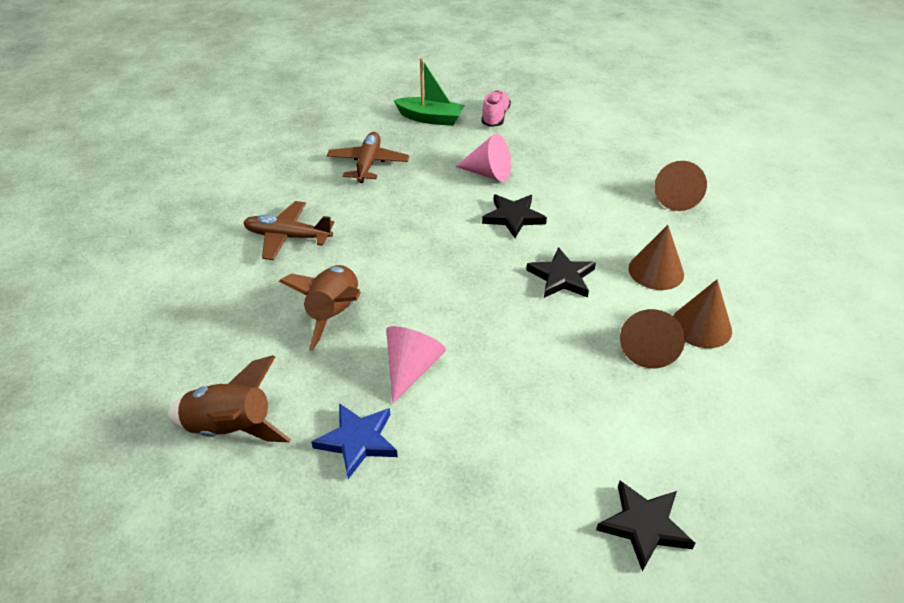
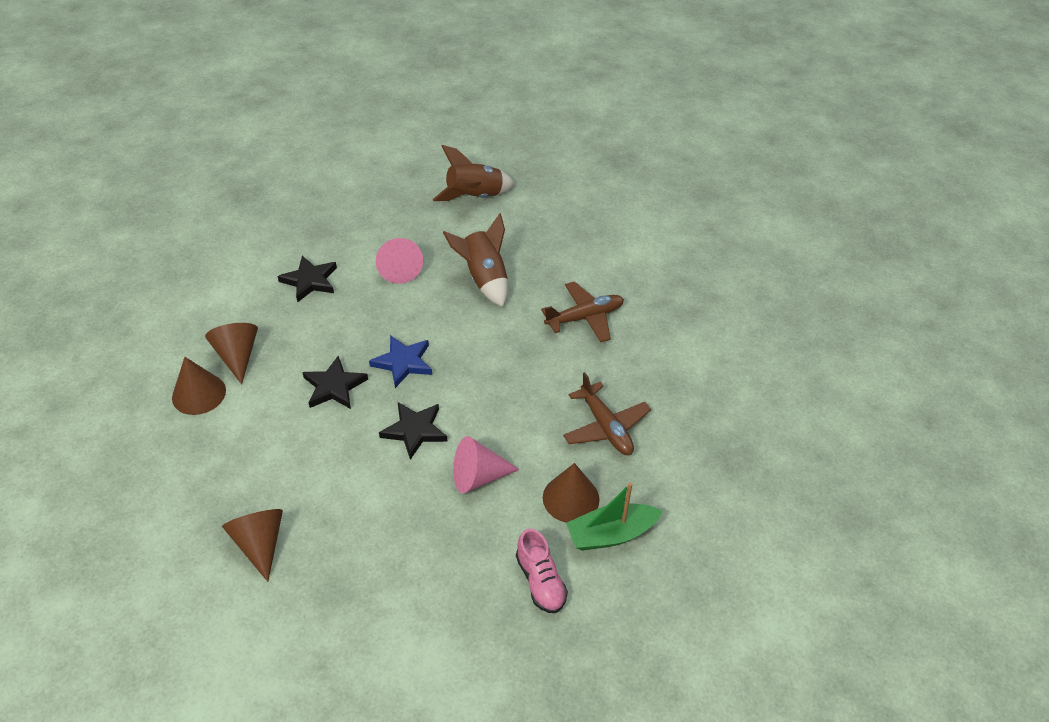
camera: 145 degrees right, 5 degrees up
blue star [311,403,398,479] -> blue star moved to [369,335,432,388]
black star [596,481,695,572] -> black star moved to [277,256,337,302]
brown cone [628,225,684,290] -> brown cone moved to [543,463,600,523]

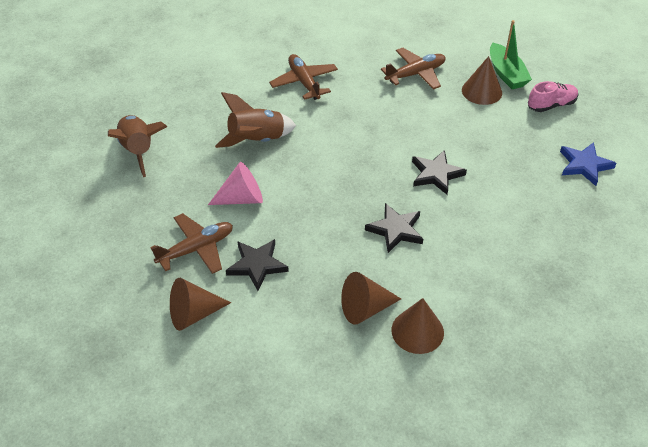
camera: 90 degrees left, 0 degrees up
brown cone [222,509,283,582] -> brown cone moved to [170,278,231,331]
blue star [369,335,432,388] -> blue star moved to [560,142,616,186]
pink cone [453,436,520,493] -> none
none -> brown plane [150,213,233,274]

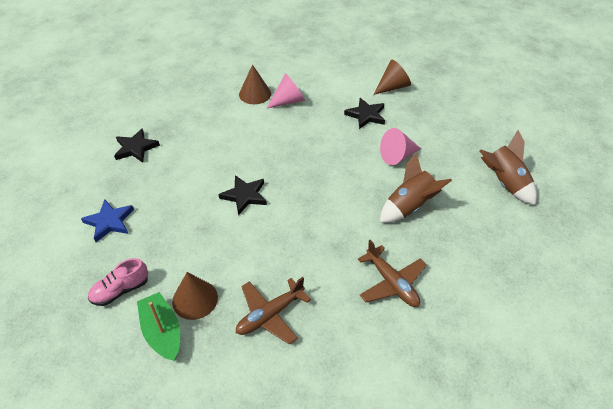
camera: 170 degrees right, 0 degrees up
brown plane [150,213,233,274] -> none
brown cone [341,272,401,324] -> pink cone [267,73,305,108]
black star [365,203,423,253] -> black star moved to [114,128,160,163]

